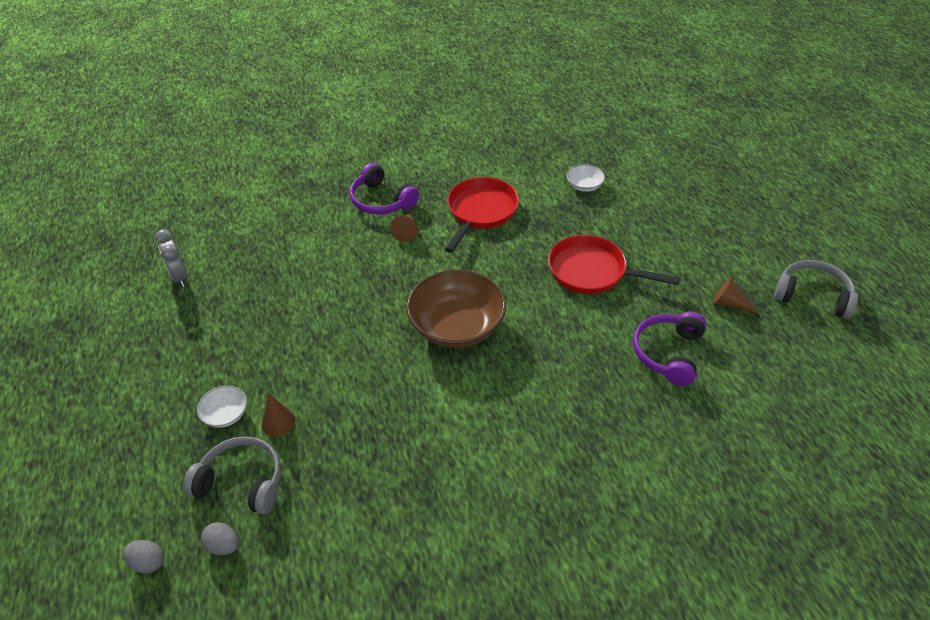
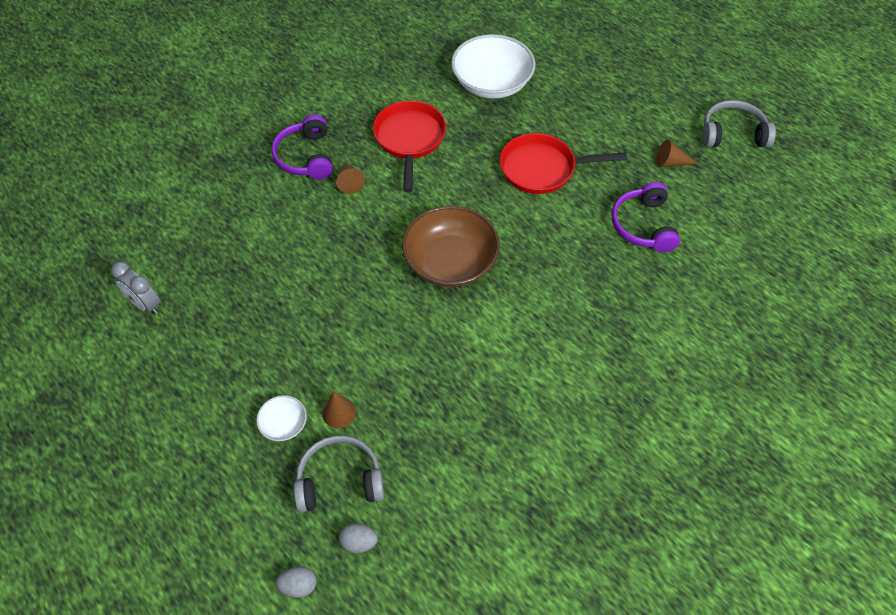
camera: 25 degrees left, 10 degrees up
purple headphones [350,163,419,215] -> purple headphones turned 60 degrees clockwise [271,115,333,179]
white bowl [567,164,605,192] -> white bowl [451,34,536,99], size x2.17

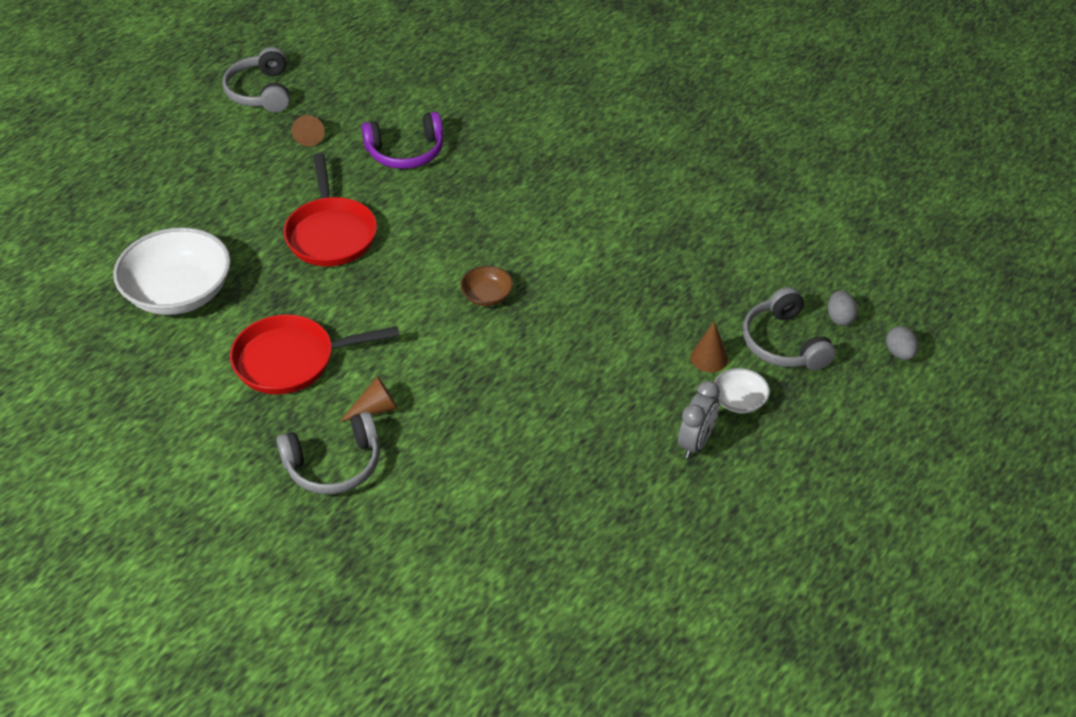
camera: 100 degrees left, 10 degrees down
grey clock [111,262,160,314] -> grey clock moved to [678,381,720,459]
purple headphones [271,115,333,179] -> grey headphones [276,412,380,494]
brown bowl [402,206,500,287] -> brown bowl [460,266,513,306], size x0.46

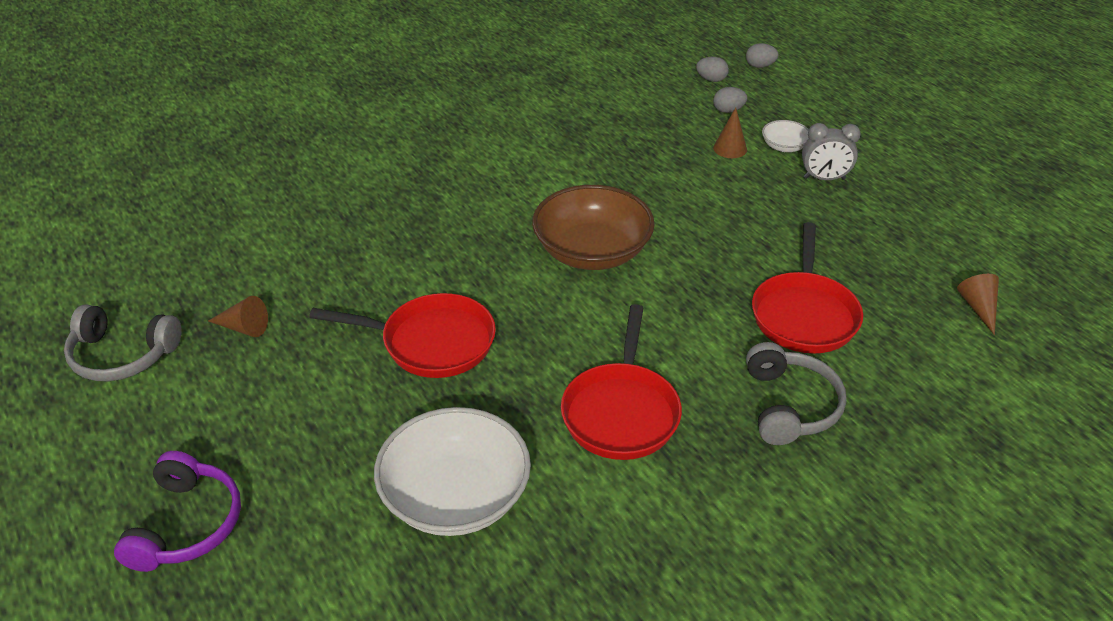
camera: 70 degrees left, 5 degrees down
brown cone [340,376,398,422] -> brown cone moved to [957,274,999,335]
purple headphones [361,112,443,169] -> purple headphones moved to [114,451,241,572]
brown bowl [460,266,513,306] -> brown bowl [532,185,655,270], size x2.17
grey clock [678,381,720,459] -> grey clock turned 135 degrees clockwise [802,123,860,180]
grey headphones [743,287,836,370] -> grey egg [713,87,747,113]
none -> red pan [752,222,863,354]

